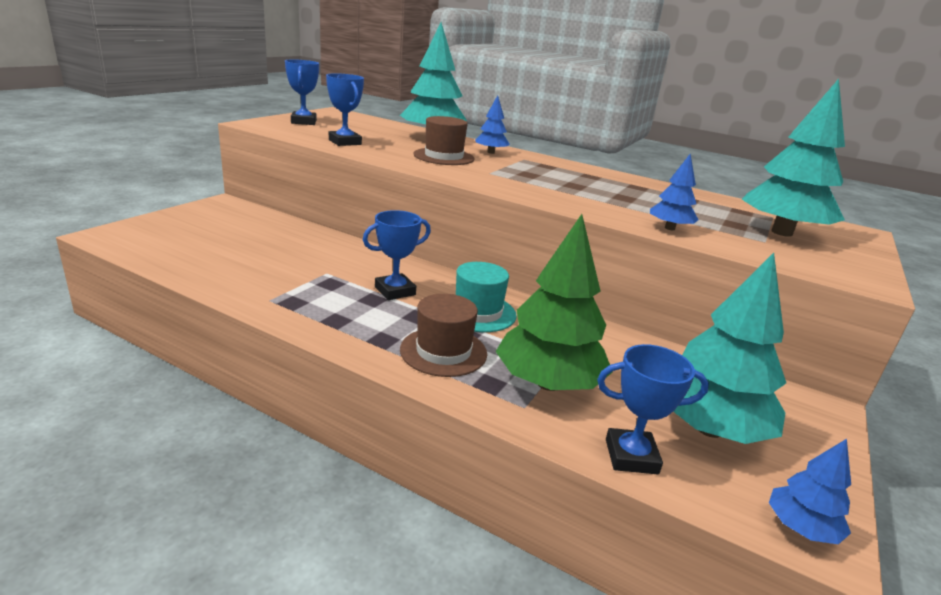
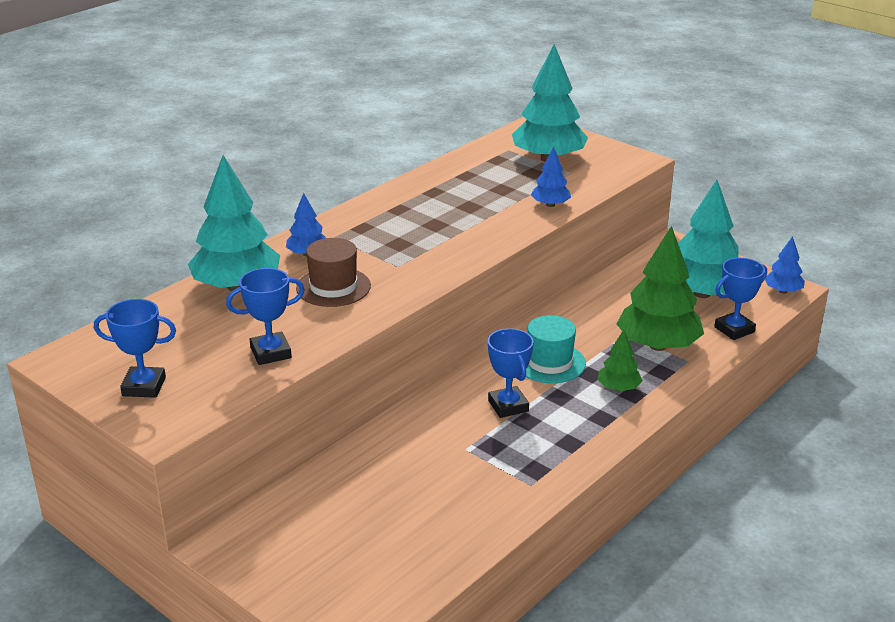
camera: 75 degrees left, 5 degrees up
brown hat [400,294,487,377] -> green tree [597,330,643,391]
blue trophy [597,344,709,474] -> blue trophy turned 45 degrees clockwise [714,258,767,340]

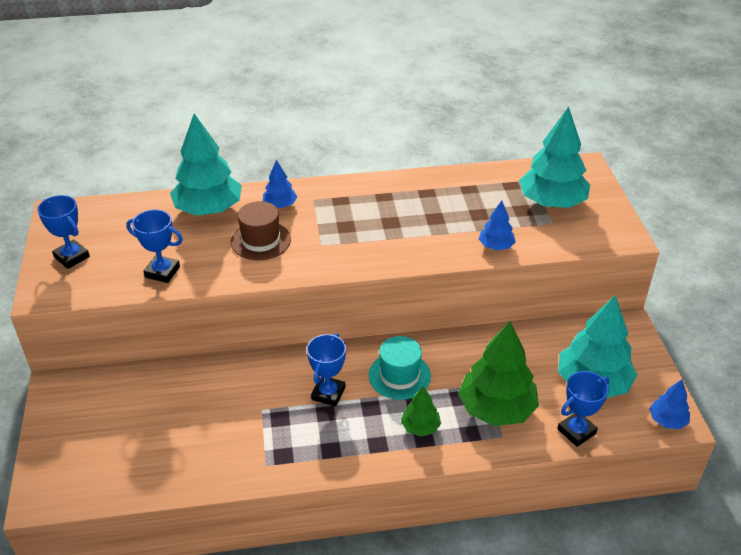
camera: 40 degrees right, 10 degrees up
blue trophy [714,258,767,340] -> blue trophy turned 45 degrees counterclockwise [557,371,609,447]

